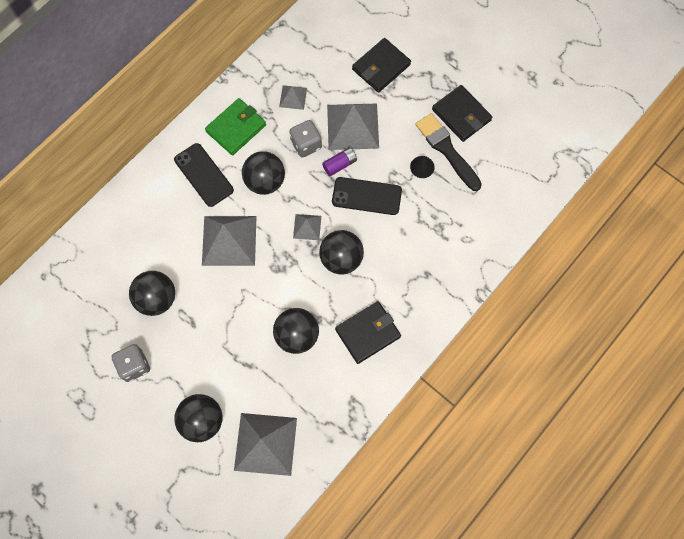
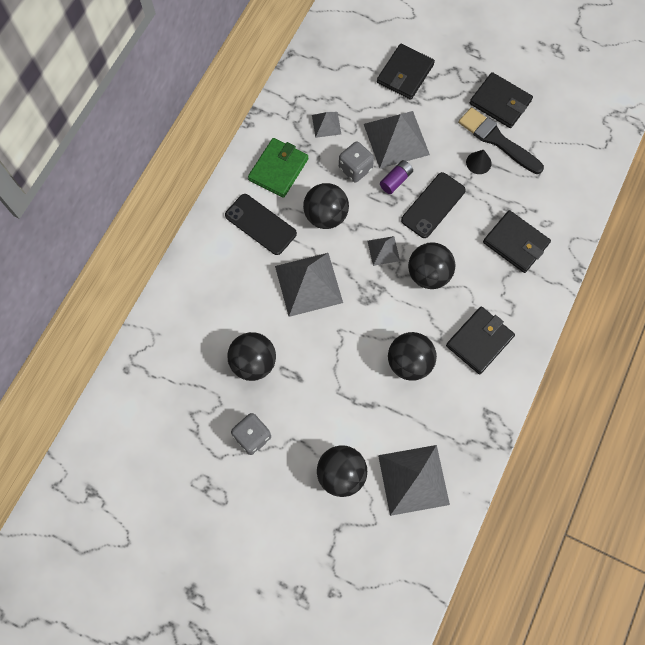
camera: 15 degrees left, 0 degrees up
black phone [332,177,402,215] -> black phone turned 45 degrees counterclockwise [401,172,466,238]
none -> black wallet [483,210,551,273]

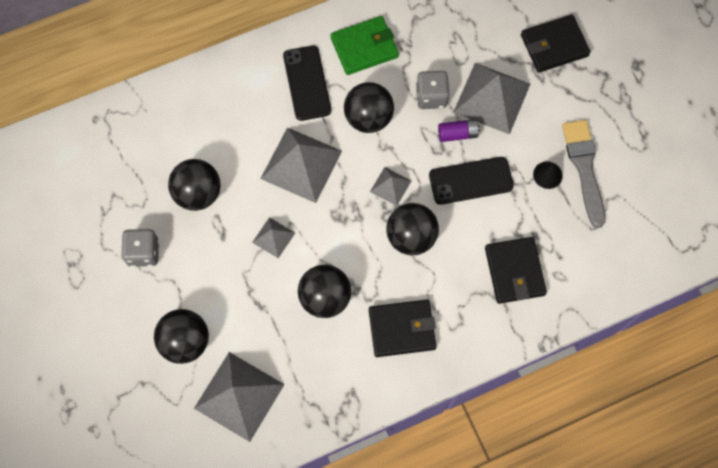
camera: 40 degrees right, 0 degrees up
grey pyramid [312,112,341,138] -> grey pyramid moved to [252,217,295,258]
black brush [458,107,544,174] -> grey brush [562,120,606,228]
black wallet [470,72,533,128] -> none

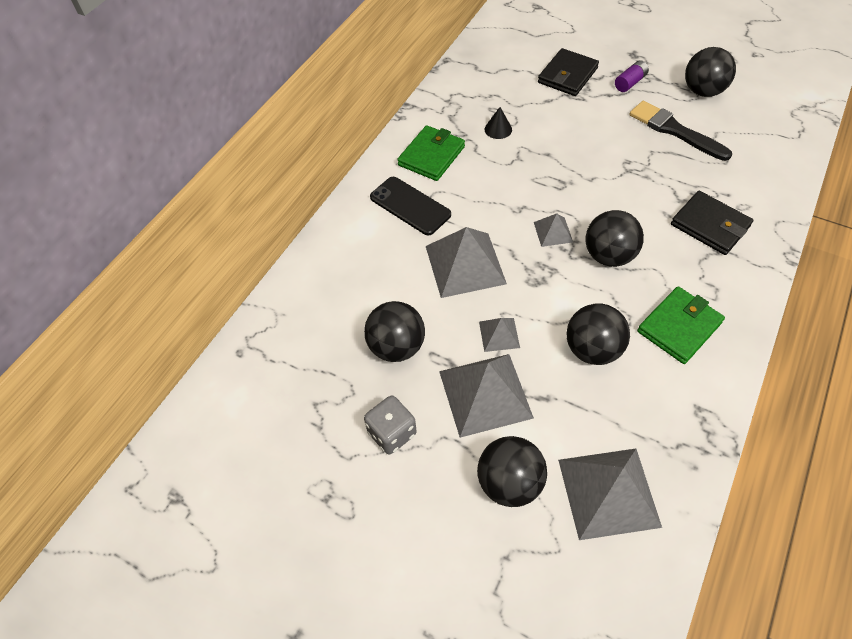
camera: 35 degrees left, 15 degrees down
black ball [344,82,394,133] -> black ball moved to [685,47,736,97]
black wallet [369,300,436,357] -> green wallet [637,286,725,364]
grey dice [416,71,449,109] -> none
black phone [429,157,514,205] -> none
purple battery [438,119,480,142] -> purple battery moved to [615,60,649,92]
grey pyramid [453,63,530,134] -> grey pyramid moved to [439,354,534,438]
black cone [533,161,563,189] -> black cone moved to [485,107,512,139]
grey brush [562,120,606,228] -> black brush [629,101,732,161]

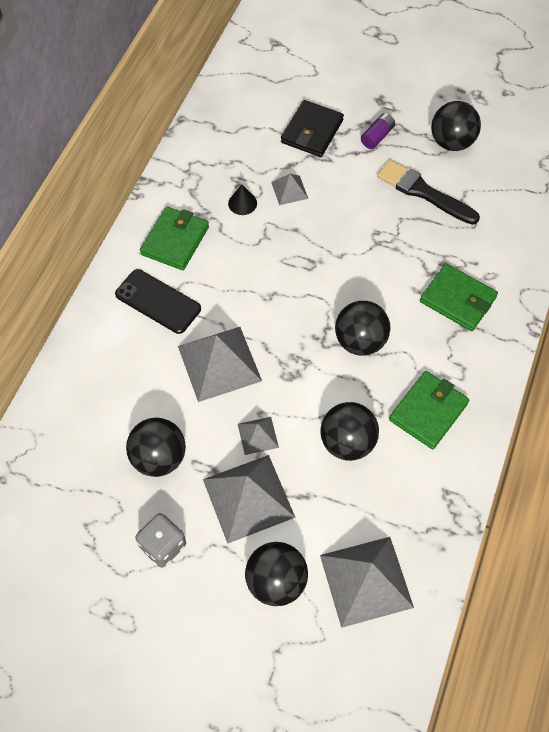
camera: 10 degrees left, 5 degrees up
grey pyramid [534,213,573,247] -> grey pyramid moved to [271,174,308,205]
black wallet [671,191,753,255] -> green wallet [420,264,498,331]

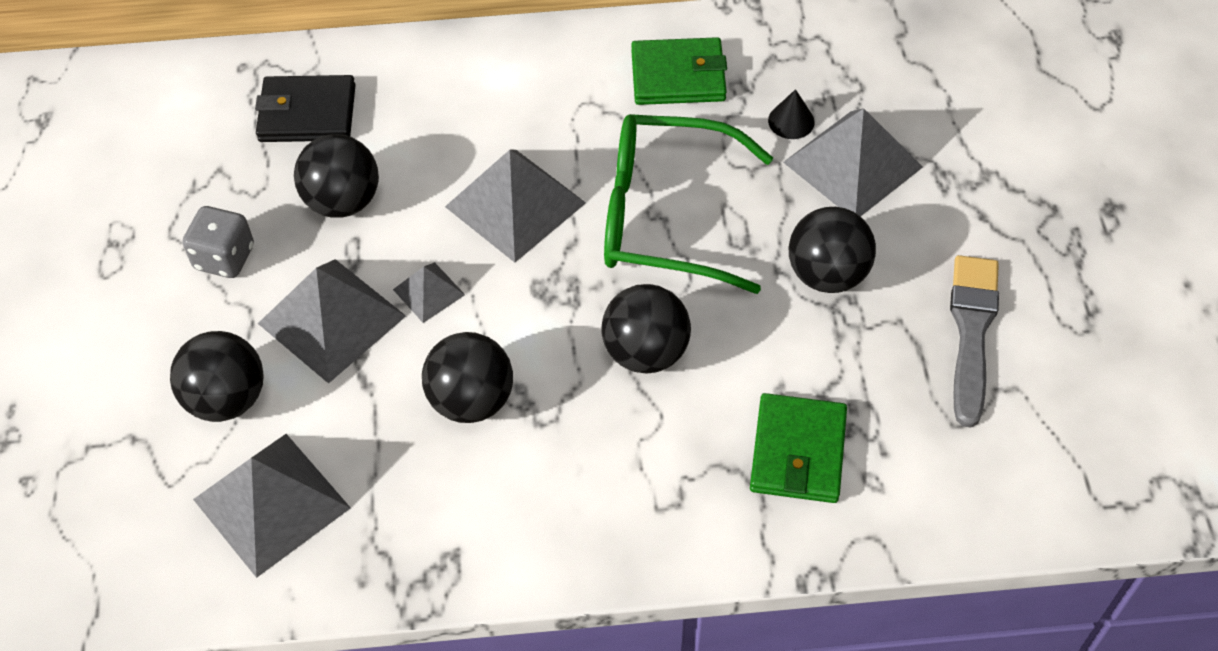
camera: 65 degrees right, 5 degrees down
black phone [115,269,201,334] -> none
grey pyramid [271,174,308,205] -> grey pyramid [783,108,923,217], size x2.00
black wallet [281,100,344,157] -> black wallet moved to [255,75,356,142]
purple battery [361,113,395,149] -> none
black brush [377,160,480,225] -> grey brush [950,255,999,428]
green wallet [389,371,469,449] -> none
black ball [431,101,481,151] -> black ball moved to [789,207,876,293]
none -> green glasses [604,114,773,294]

